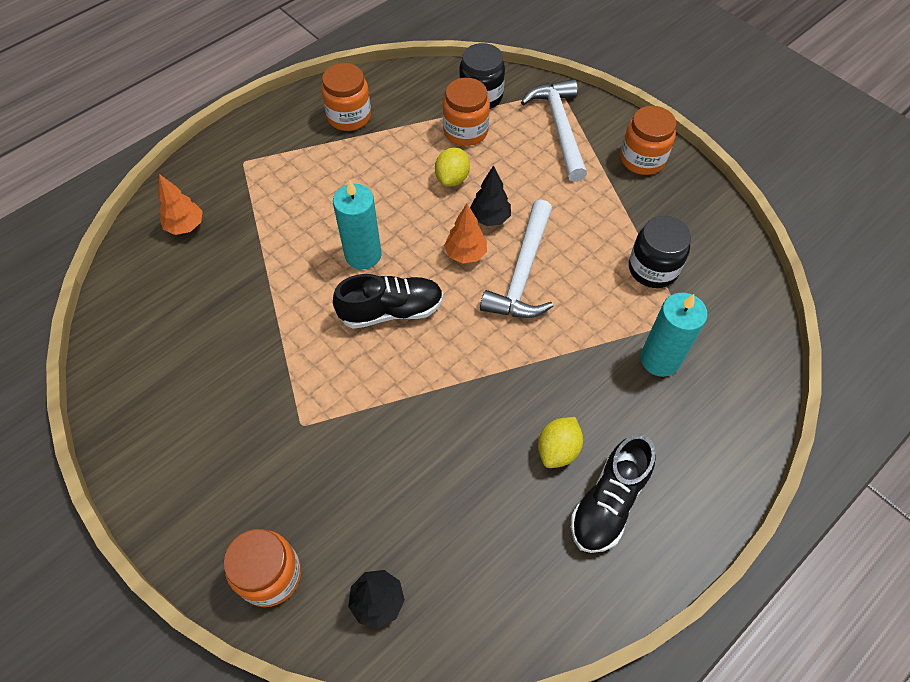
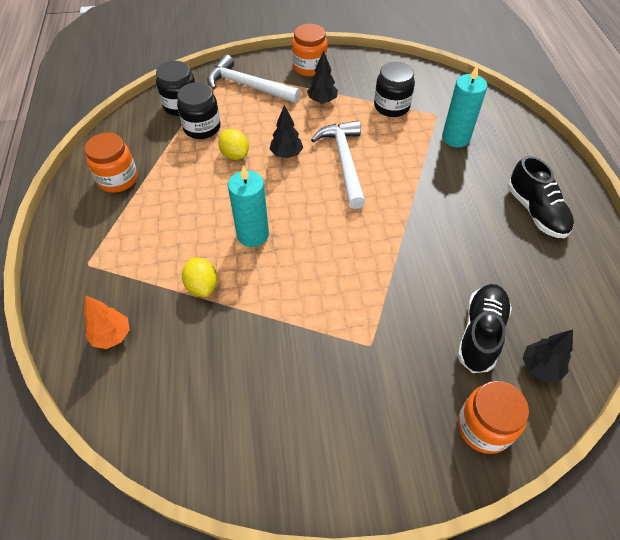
camera: 55 degrees left, 5 degrees down
black shoe [333,274,443,329] -> black shoe moved to [457,284,512,373]
orange jar [443,78,490,146] -> black jar [177,82,220,139]
orange tree [444,204,487,264] -> none
white hammer [480,199,553,318] -> white hammer turned 150 degrees counterclockwise [311,121,365,209]
yellow lemon [538,417,583,468] -> yellow lemon moved to [182,258,217,297]
none -> black tree [307,51,338,104]

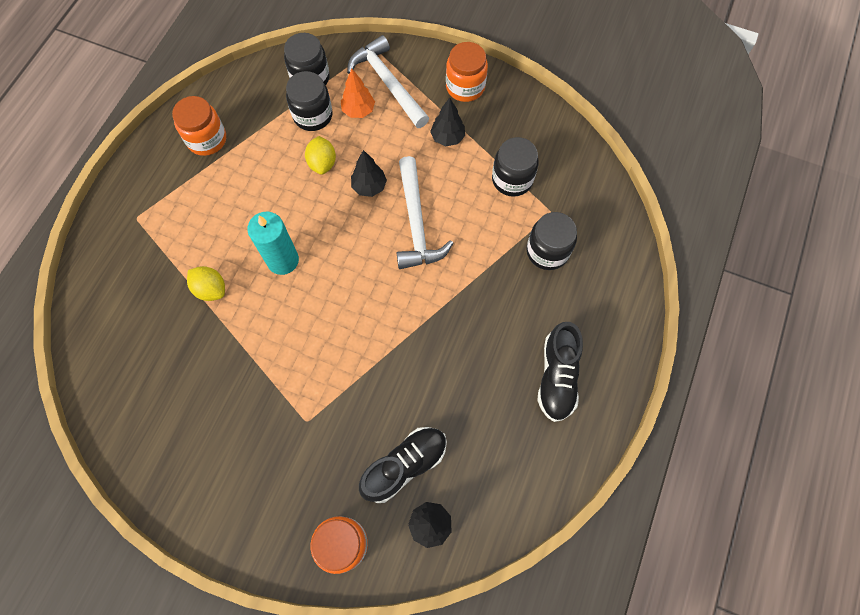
camera: 30 degrees right, 15 degrees up
orange tree [84,295,130,349] -> orange tree moved to [341,68,375,118]
yellow lemon [182,258,217,297] -> yellow lemon turned 60 degrees counterclockwise [187,266,225,301]
white hammer [311,121,365,209] -> white hammer turned 150 degrees clockwise [397,156,453,269]
turquoise candle [442,64,487,147] -> black jar [526,212,577,270]

